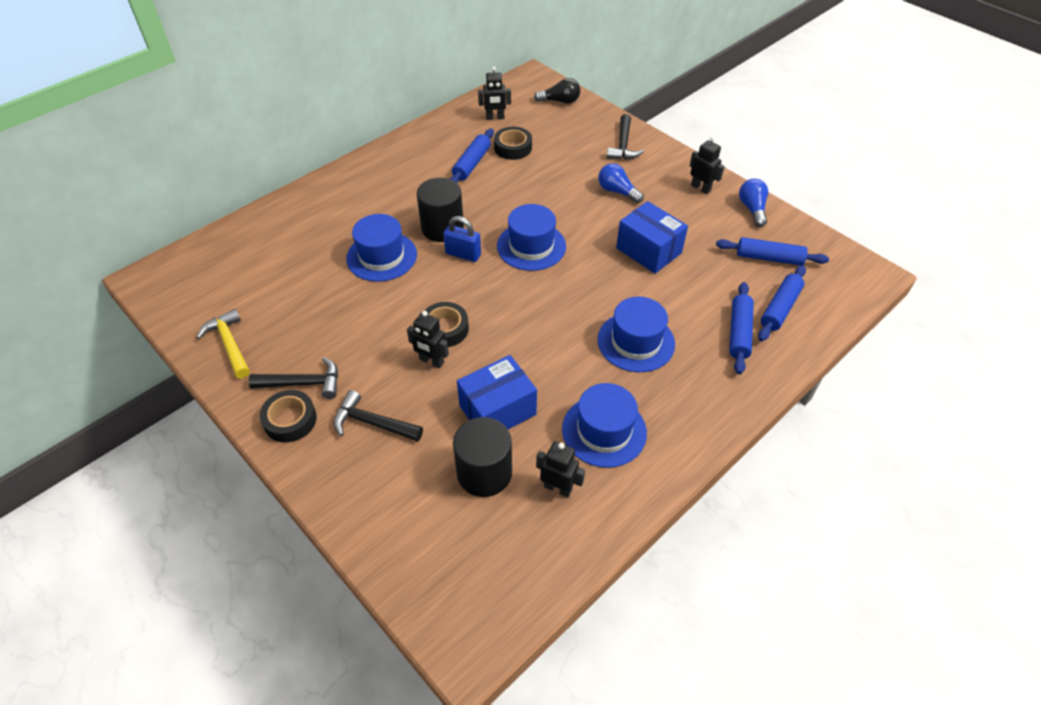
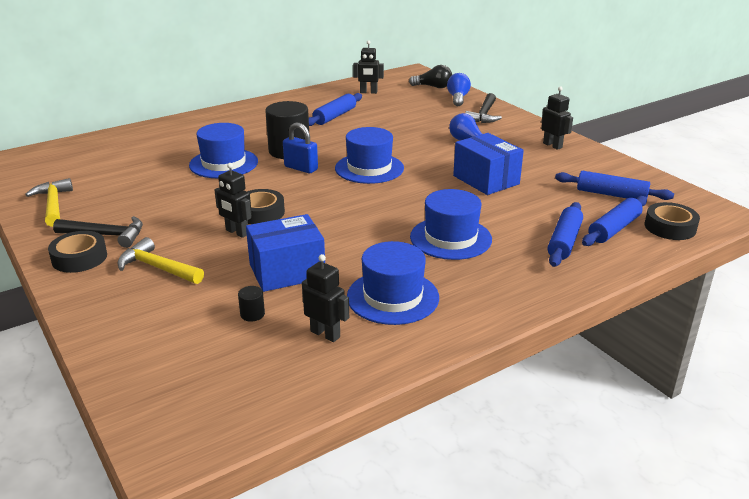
camera: 10 degrees right, 20 degrees down
black hammer [334,390,423,442] -> yellow hammer [117,237,204,284]
black cylinder [453,417,512,497] -> black cylinder [238,286,265,322], size x0.41
black tape [494,127,532,160] -> black tape moved to [645,202,700,240]
blue light bulb [739,179,768,227] -> blue light bulb moved to [447,73,471,106]

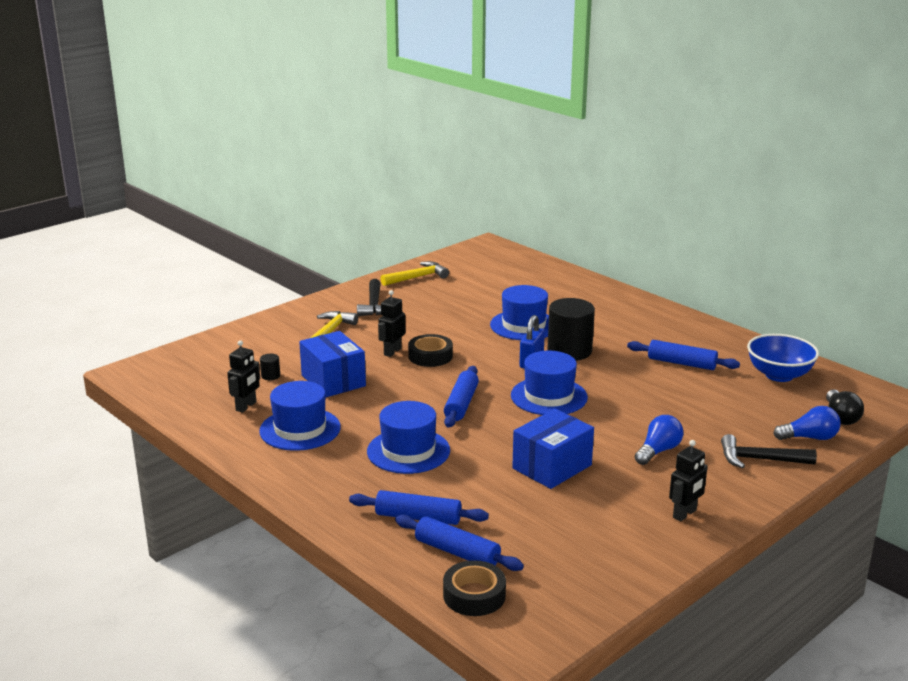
camera: 80 degrees right, 5 degrees down
black tape [48,231,107,273] -> none
black robot [353,40,384,94] -> blue bowl [747,334,819,382]
blue rolling pin [555,171,674,200] -> blue rolling pin moved to [444,366,479,428]

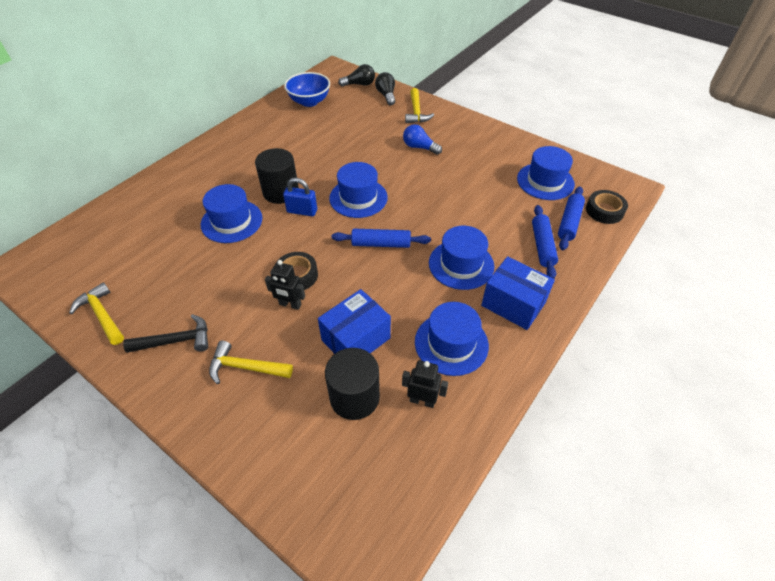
camera: 100 degrees left, 25 degrees up
black cylinder [260,354,280,380] -> black cylinder [325,348,380,420], size x2.45
blue box [512,409,594,489] -> blue box moved to [481,256,555,330]
blue rolling pin [627,340,740,370] -> none
black robot [669,440,708,521] -> none
black hammer [721,434,817,468] -> yellow hammer [405,88,434,123]
blue light bulb [774,406,841,440] -> black light bulb [375,72,395,105]
none -> blue hat [517,146,575,200]

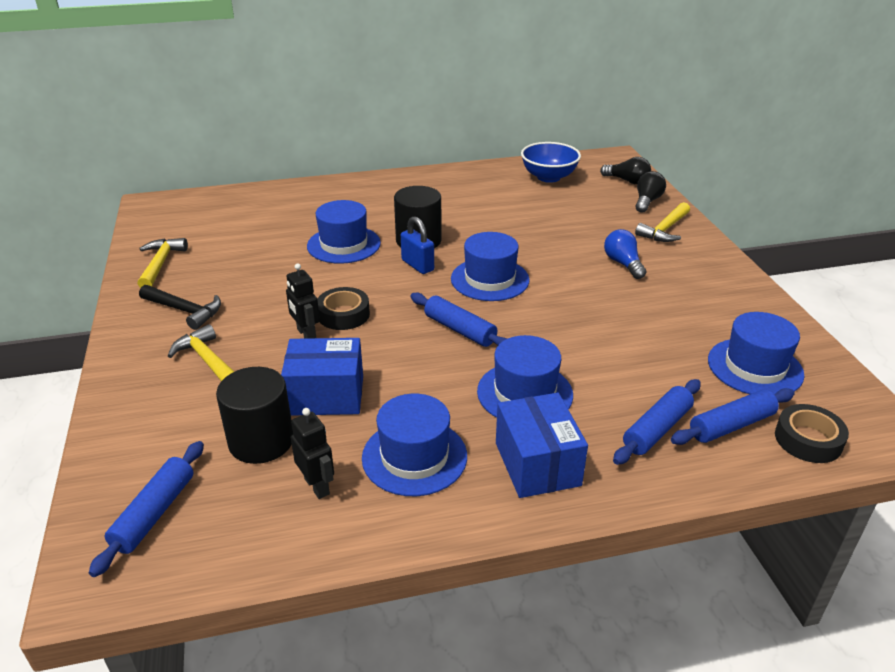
camera: 40 degrees right, 15 degrees down
none -> blue rolling pin [89,441,204,577]

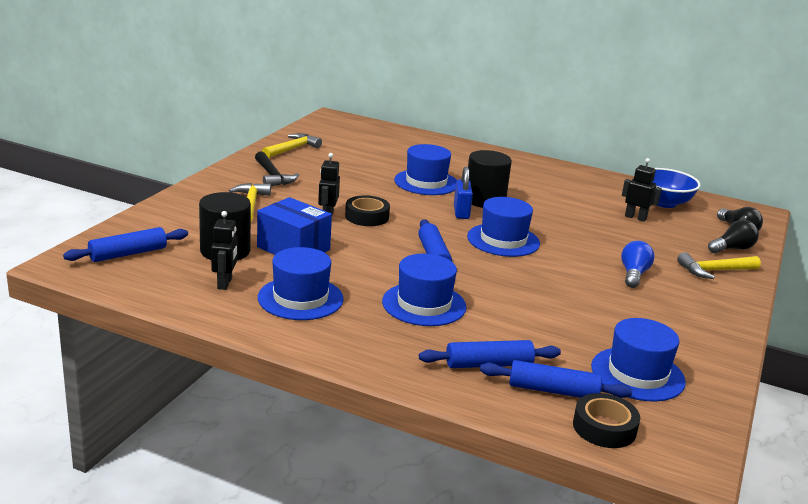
camera: 35 degrees right, 10 degrees down
blue box [496,393,588,498] -> none
none -> black robot [622,158,662,222]

